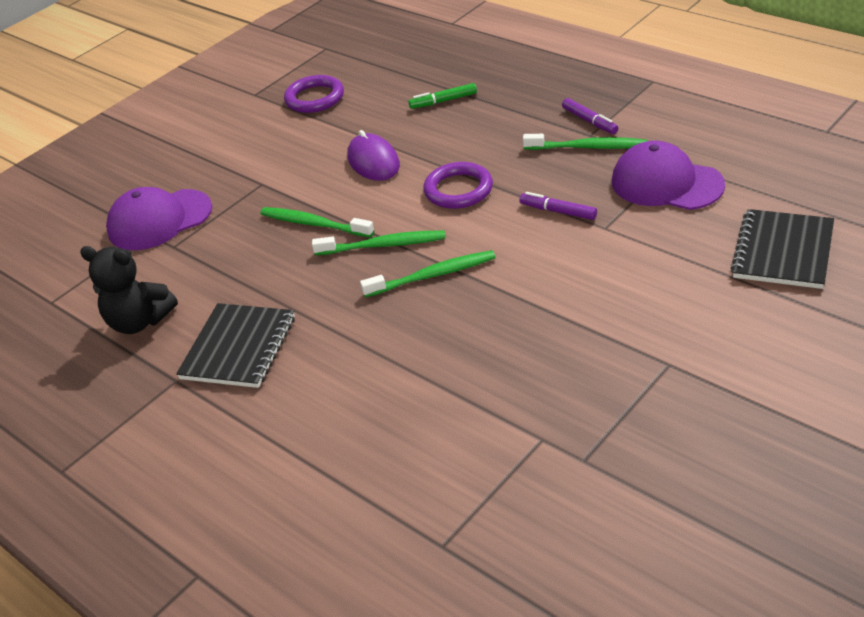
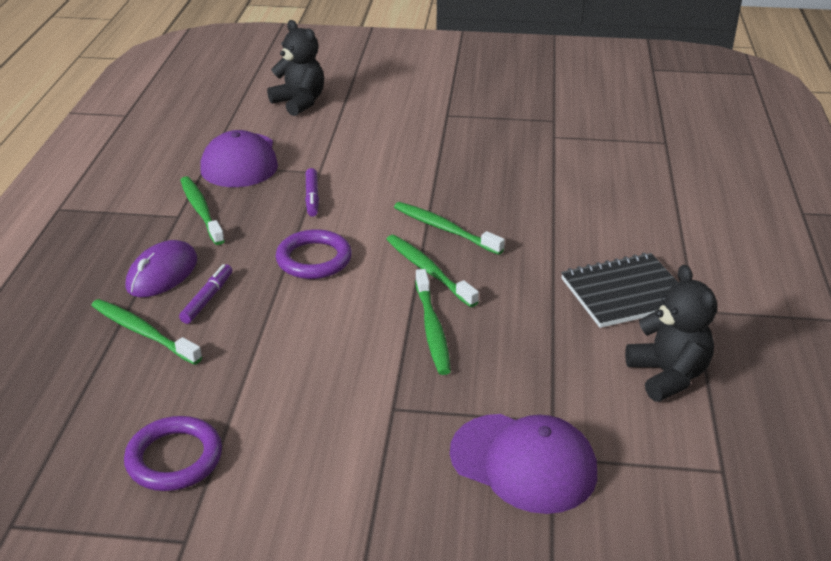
camera: 130 degrees left, 5 degrees down
purple mouse [347,130,400,181] -> purple mouse moved to [126,240,197,297]
green marker [409,83,477,109] -> green toothbrush [91,299,202,365]
purple marker [562,98,618,134] -> purple marker moved to [179,264,232,324]
black notebook [731,209,834,289] -> black teddy bear [267,20,324,116]

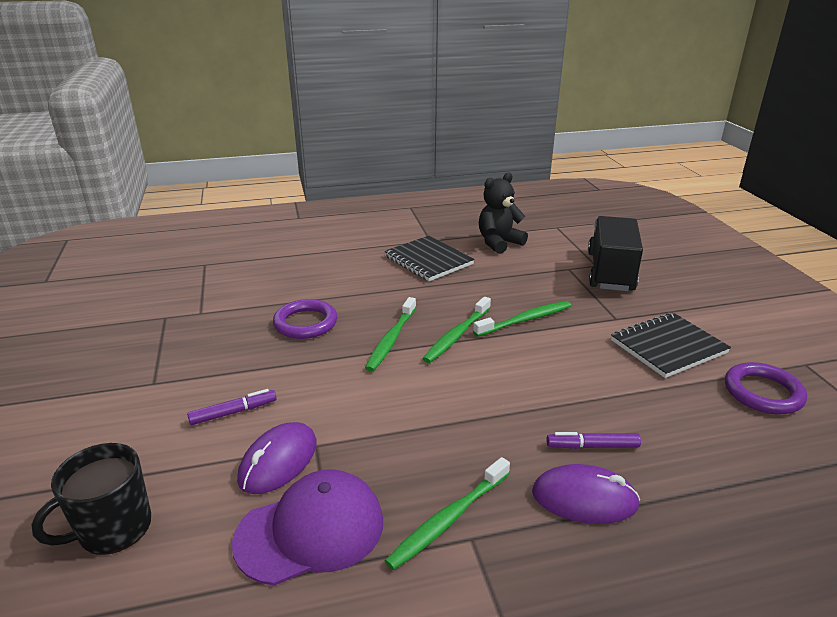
camera: 110 degrees left, 5 degrees down
green toothbrush [91,299,202,365] -> none
black teddy bear [267,20,324,116] -> black mug [31,443,151,555]
purple ring [276,229,352,279] -> purple ring moved to [273,299,337,339]
purple marker [305,168,319,217] -> purple marker moved to [187,389,276,425]
purple cap [450,414,597,514] -> black truck [588,216,643,291]
none -> purple mouse [237,422,317,494]
none -> black notebook [611,313,731,378]

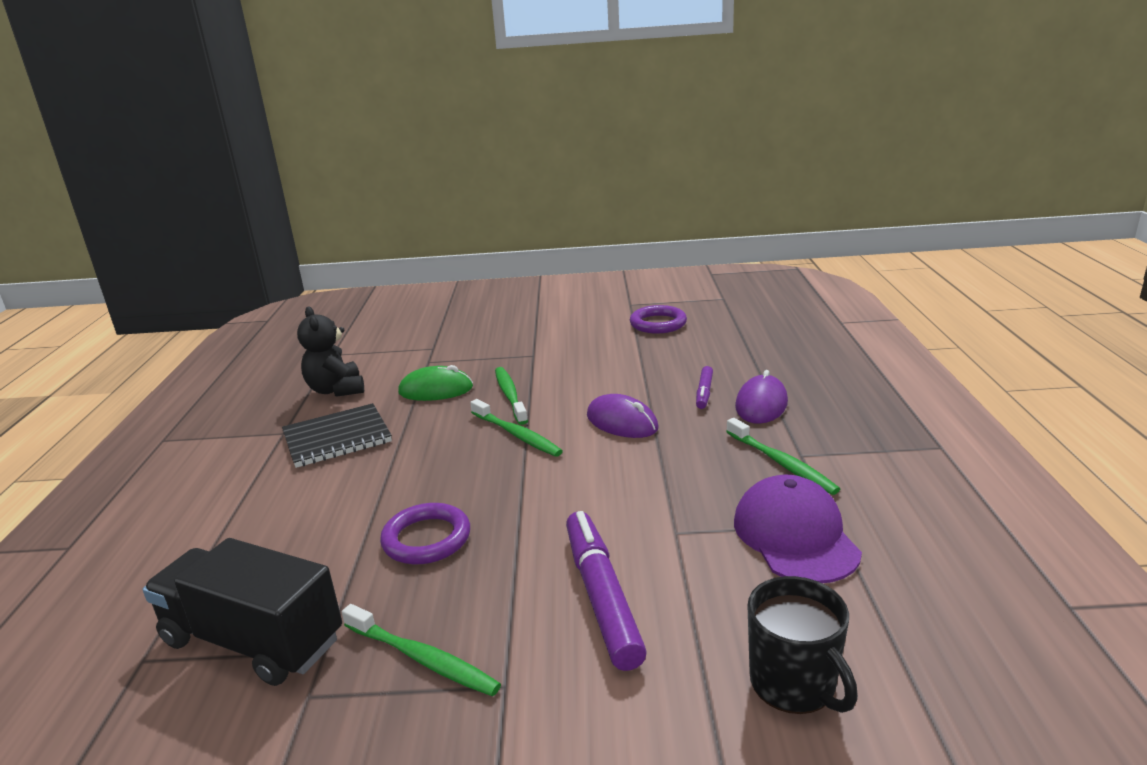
camera: 75 degrees left, 5 degrees down
purple marker [187,389,276,425] -> purple marker [566,511,647,671], size x1.90
purple mouse [237,422,317,494] -> purple mouse moved to [587,394,658,438]
green toothbrush [365,297,416,372] -> green toothbrush moved to [342,604,501,696]
black truck [588,216,643,291] -> black truck moved to [143,538,342,686]
black notebook [611,313,731,378] -> none
none -> green mouse [398,365,473,401]

